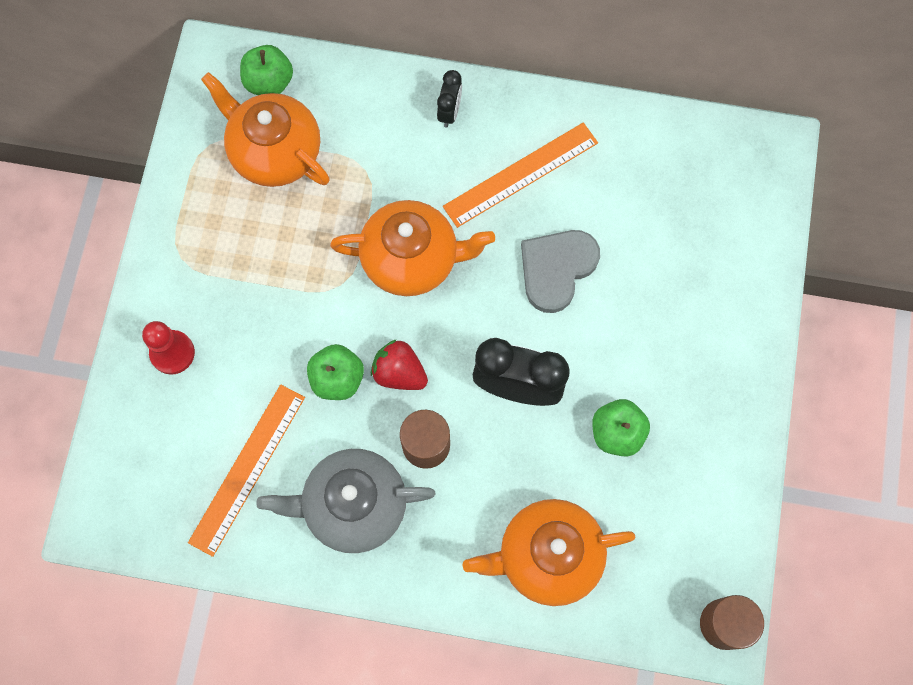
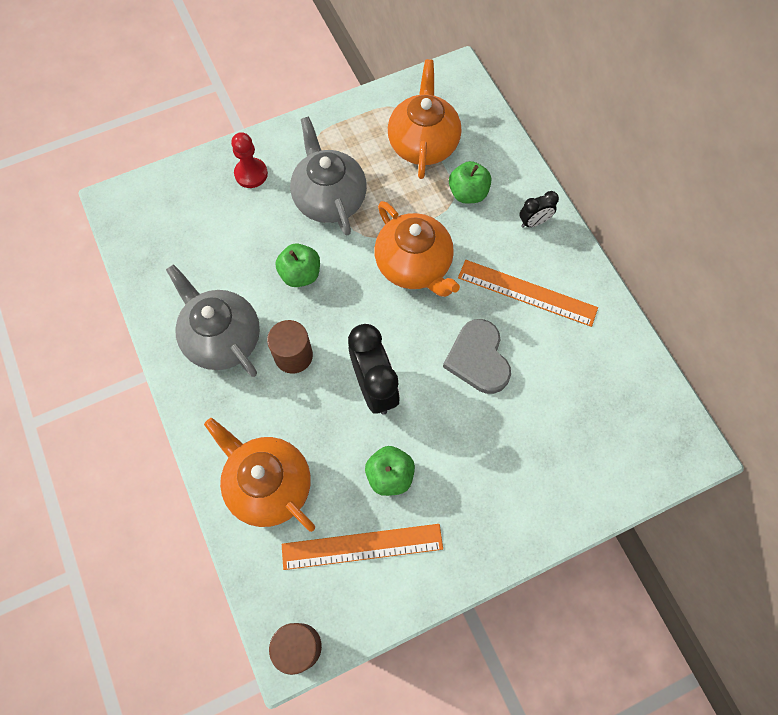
camera: 55 degrees right, 5 degrees down
orange ruler [188,384,305,557] -> orange ruler moved to [282,524,443,570]
green apple [240,45,293,95] -> green apple moved to [449,161,491,203]
red strawberry [371,339,428,390] -> none
grey heart [521,230,600,313] -> grey heart turned 105 degrees counterclockwise [443,319,511,394]
none -> grey teapot [290,116,367,235]

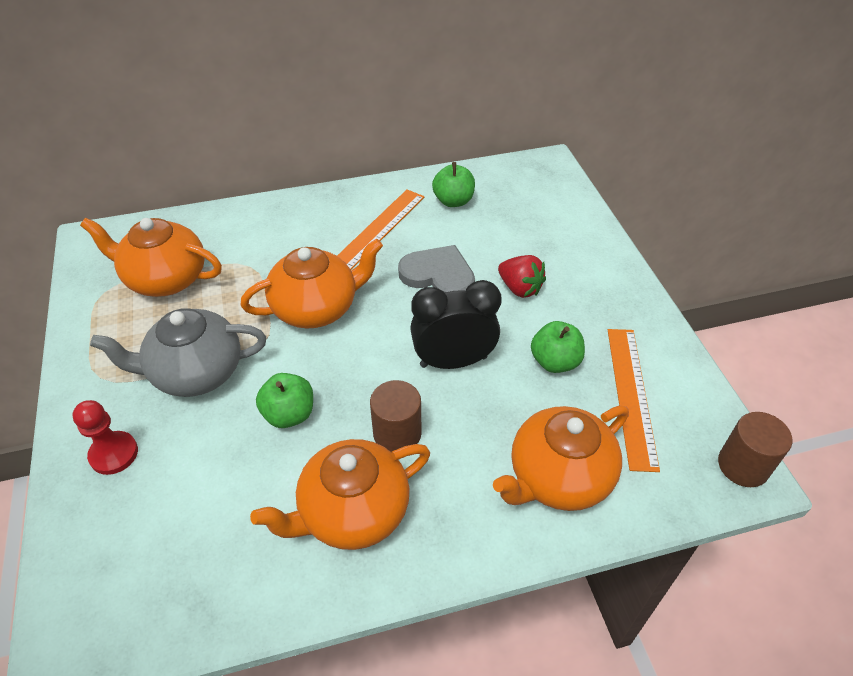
camera: 80 degrees left, 20 degrees down
grey teapot [166,264,260,377] -> orange teapot [250,439,430,550]
grey heart [443,319,511,394] -> grey heart turned 150 degrees counterclockwise [398,245,475,292]
green apple [449,161,491,203] -> green apple moved to [432,162,475,207]
black clock [520,191,559,228] -> none
none -> red strawberry [498,255,546,298]

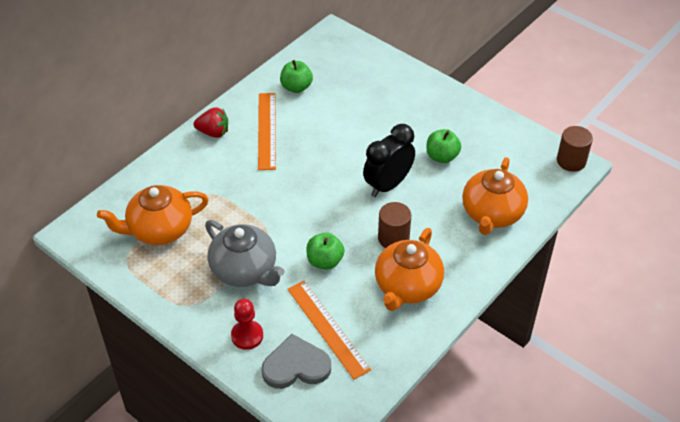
camera: 35 degrees left, 0 degrees up
grey teapot [90,308,266,397] -> grey teapot turned 90 degrees counterclockwise [205,220,284,287]
orange teapot [240,239,383,328] -> none
grey heart [398,245,475,292] -> grey heart moved to [261,334,331,389]
red strawberry [498,255,546,298] -> red strawberry moved to [194,107,228,138]
orange ruler [608,329,660,472] -> orange ruler moved to [287,281,371,380]

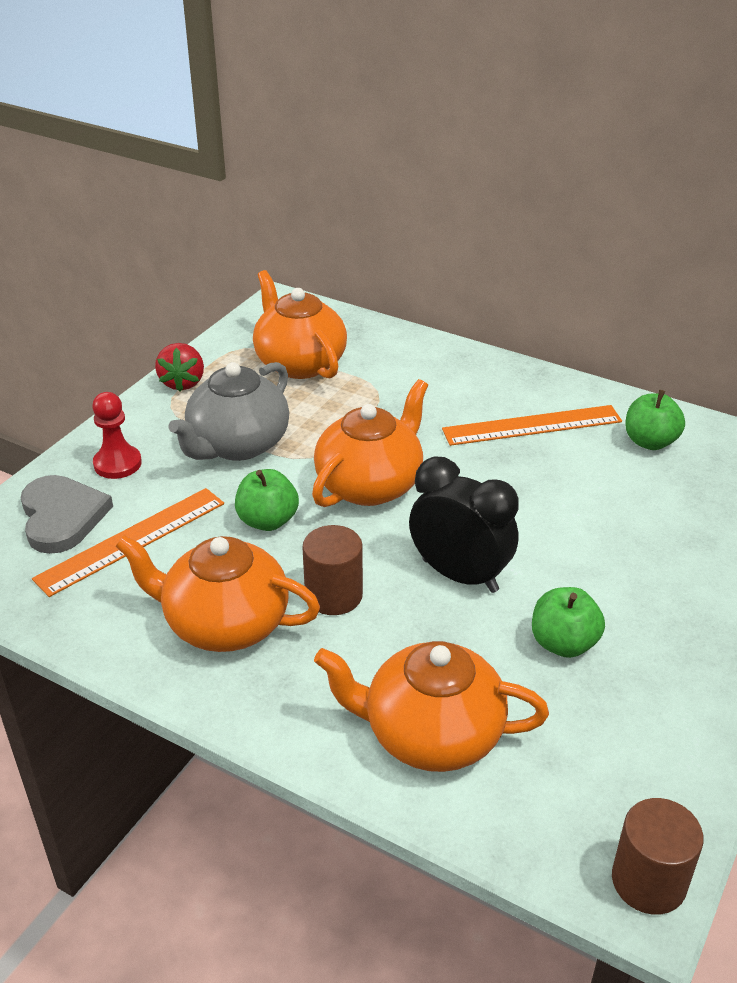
camera: 80 degrees right, 10 degrees down
red strawberry [194,107,228,138] -> red strawberry moved to [155,343,204,392]
none -> orange teapot [312,379,428,507]

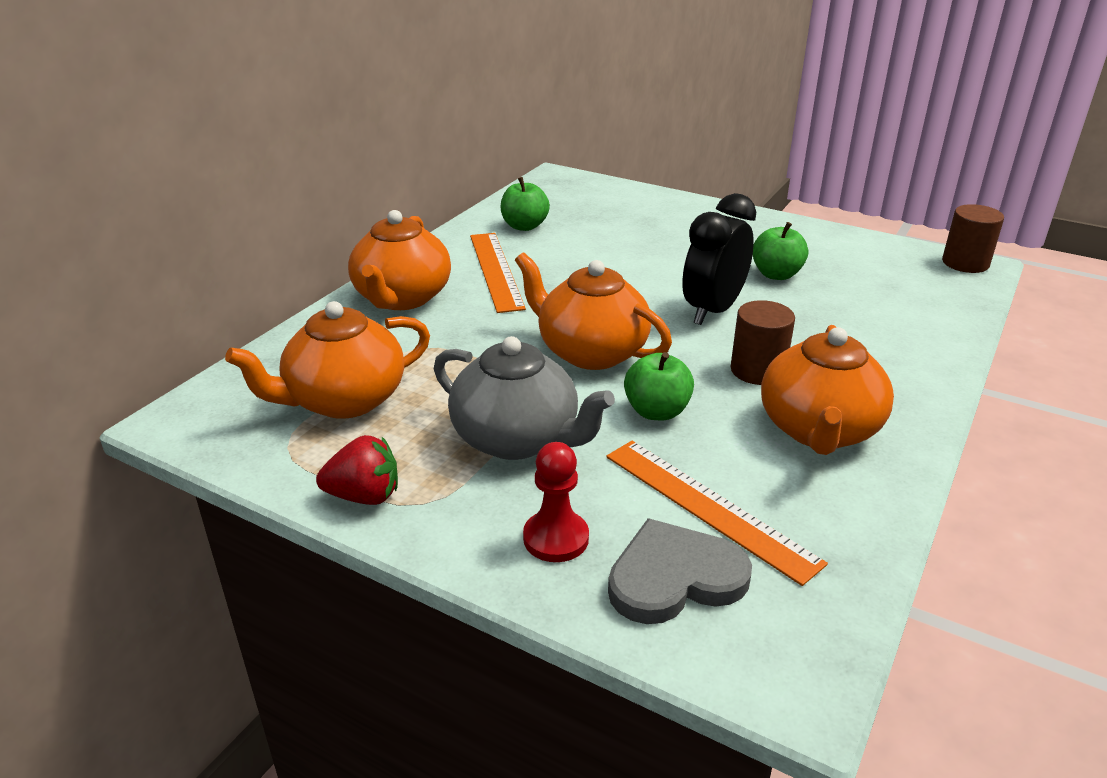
camera: 90 degrees left, 5 degrees down
orange teapot [314,641,549,772] -> orange teapot moved to [348,210,451,310]

